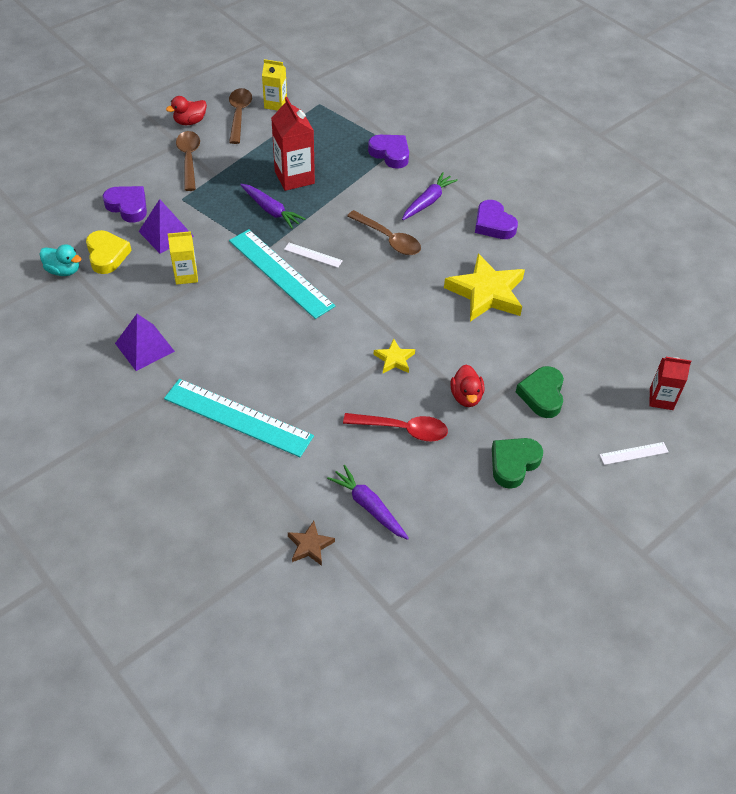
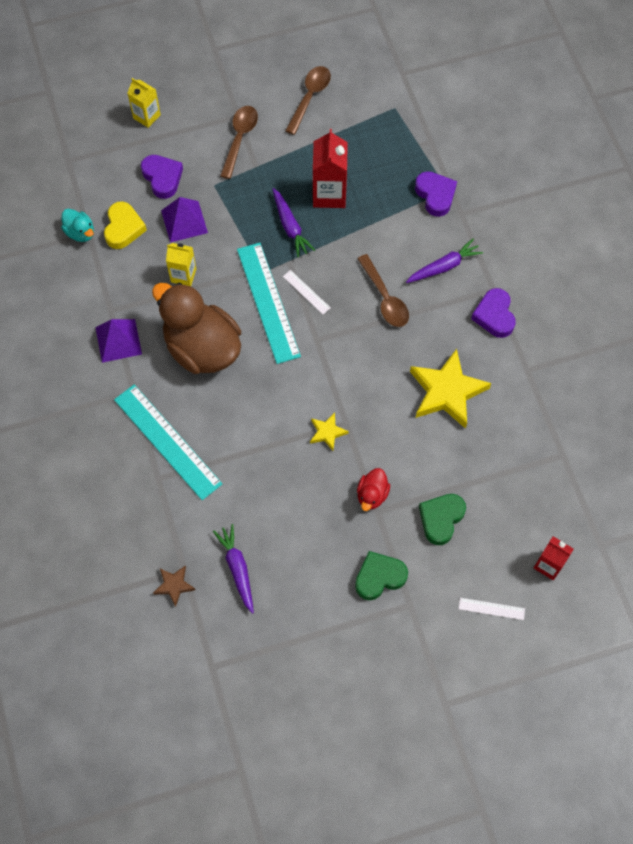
camera: 25 degrees right, 15 degrees up
red duck [166,96,207,125] -> none
yellow carton [262,59,287,111] -> yellow carton moved to [128,78,161,128]
red spoon [343,413,448,442] -> none
none -> brown duck [152,283,241,374]

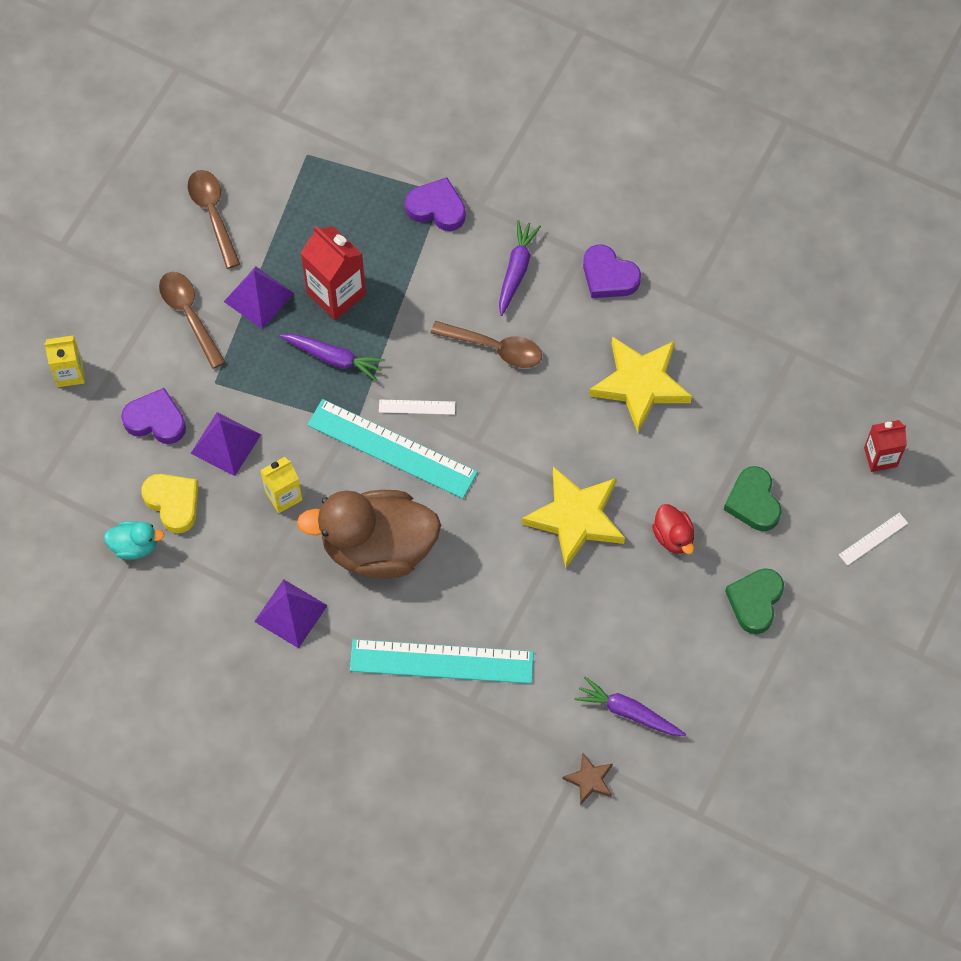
camera: 45 degrees left, 0 degrees up
yellow star [310,413,349,451] -> yellow star [522,466,625,568], size x2.08
none -> purple pyramid [224,266,294,329]

